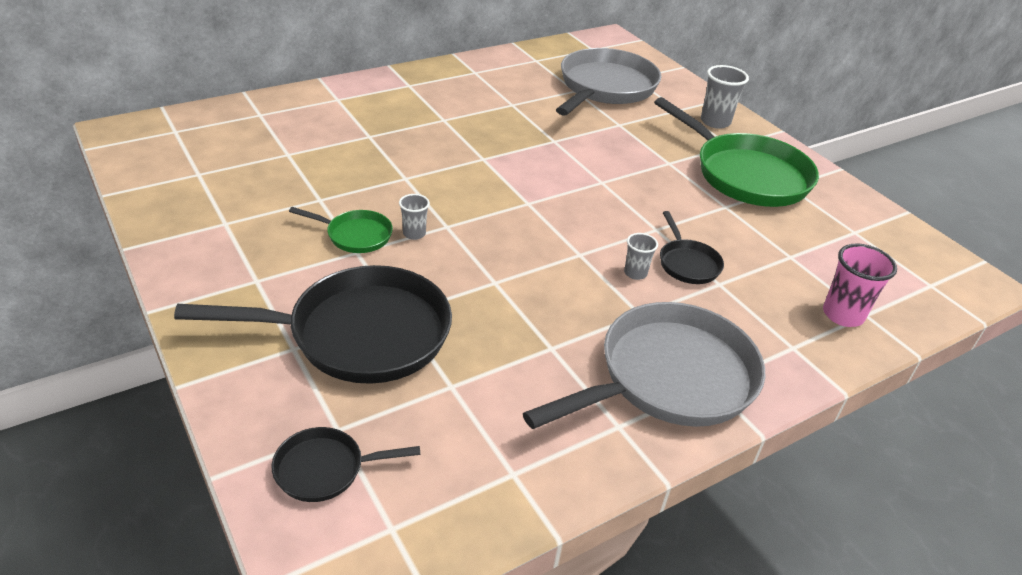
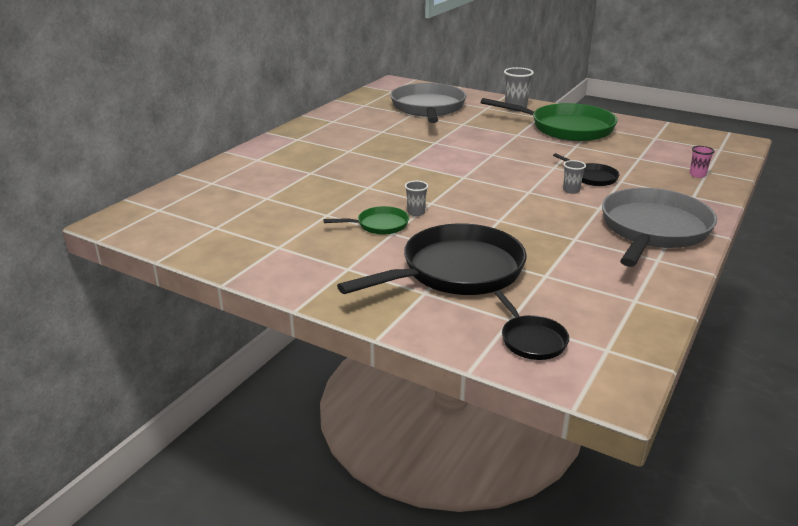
camera: 25 degrees left, 10 degrees down
black pan [272,427,420,502] -> black pan turned 75 degrees counterclockwise [495,290,569,360]
pink cup [823,243,897,327] -> pink cup [689,146,715,178], size x0.58

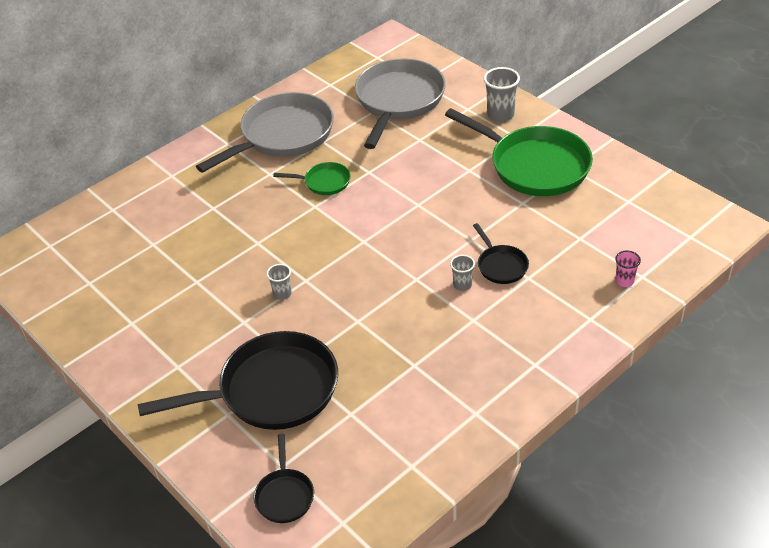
camera: 20 degrees right, 15 degrees up
green pan [324,206,409,235] -> green pan moved to [273,162,351,195]
grey pan [602,188,717,267] -> grey pan moved to [196,92,334,173]

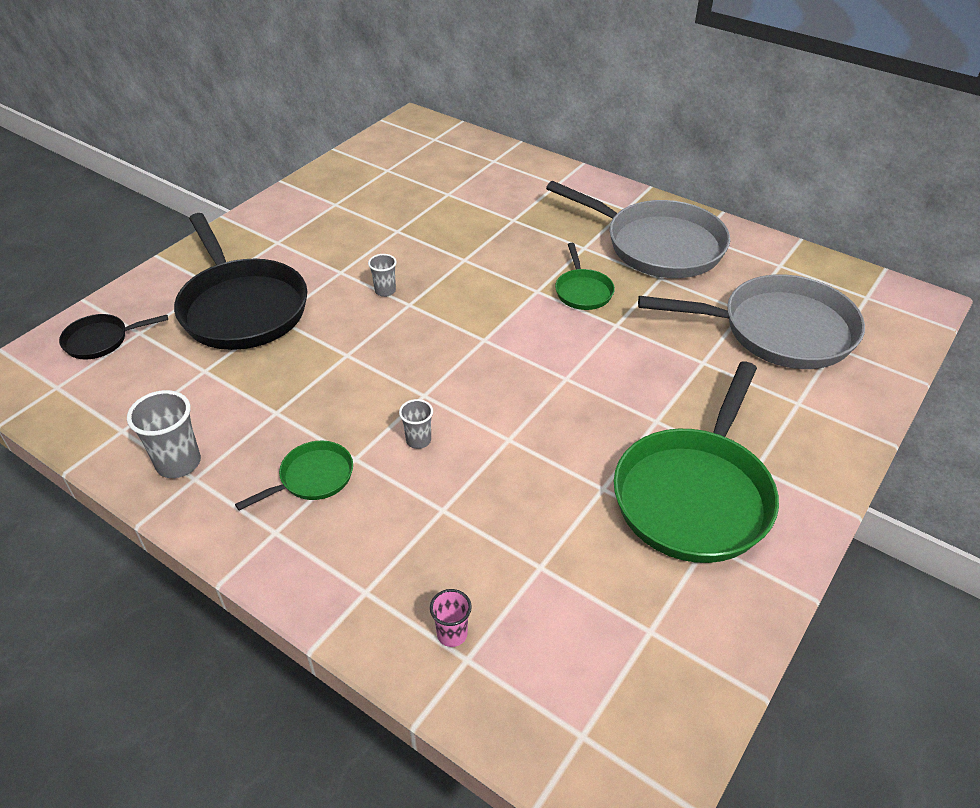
camera: 75 degrees right, 0 degrees up
black pan [473,223,529,284] -> none
grey cup [484,67,520,122] -> grey cup moved to [127,390,201,478]
none -> green pan [235,440,353,510]

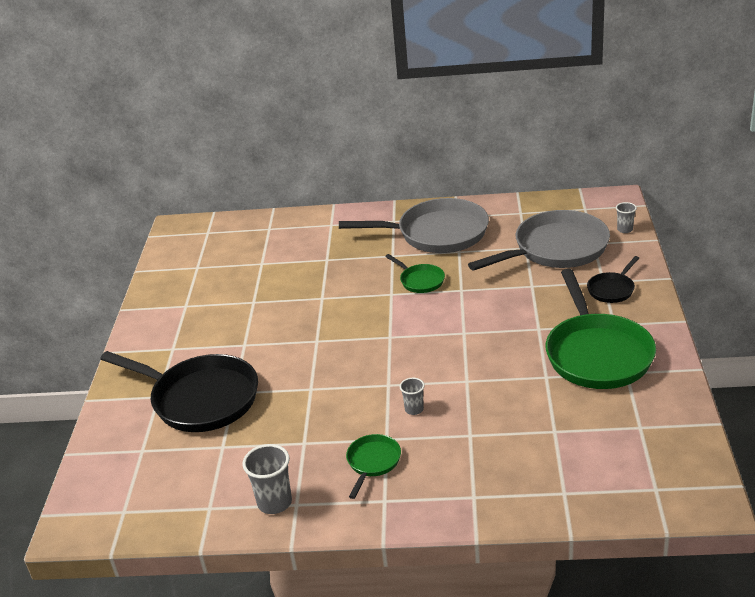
camera: 30 degrees left, 10 degrees down
black pan [59,314,168,359] -> black pan moved to [587,256,639,303]
grey cup [368,254,397,297] -> grey cup moved to [616,202,637,233]
pink cup [430,589,472,647] -> none

